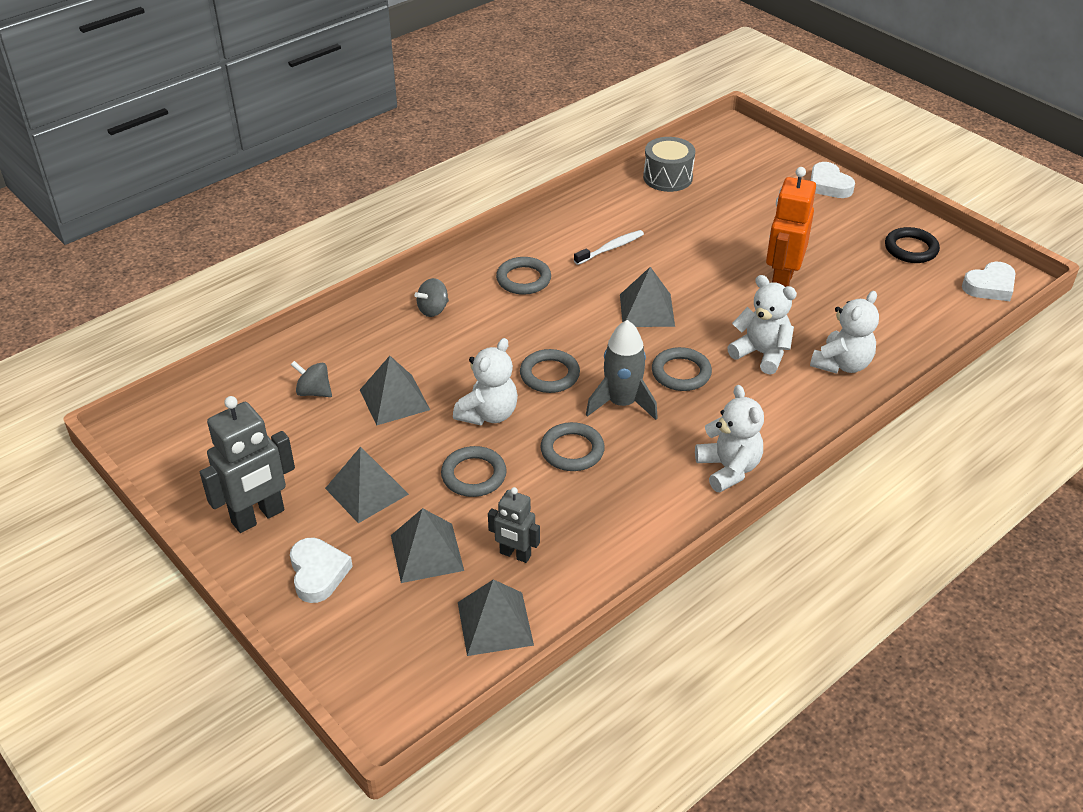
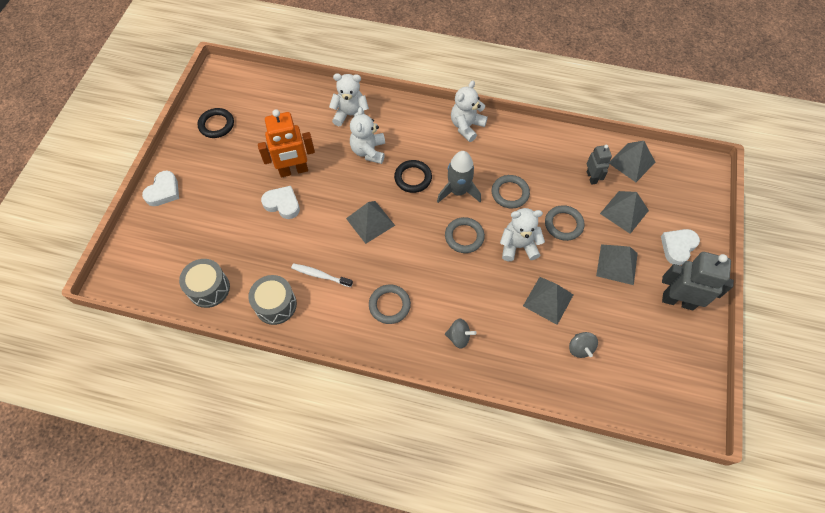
camera: 125 degrees left, 20 degrees up
grey ring [652,347,712,391] -> black ring [394,160,432,193]
white heart [962,262,1016,301] -> white heart moved to [261,186,300,219]
none -> grey drum [248,275,297,325]

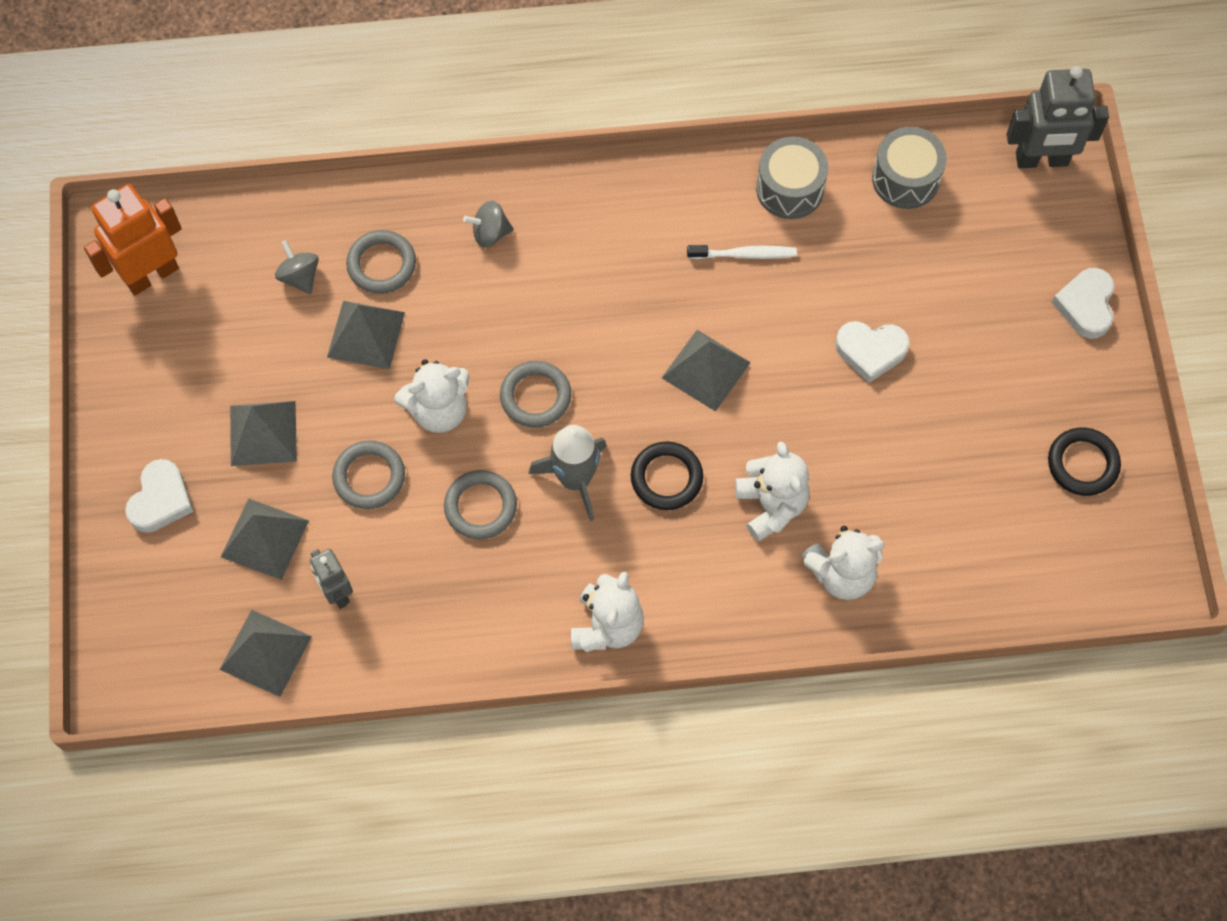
camera: 160 degrees right, 5 degrees up
orange robot [258,109,315,177] -> orange robot moved to [84,184,182,295]
grey ring [369,284,411,324] -> grey ring moved to [346,230,416,294]
grey robot [662,252,734,311] -> grey robot moved to [1007,66,1109,168]

